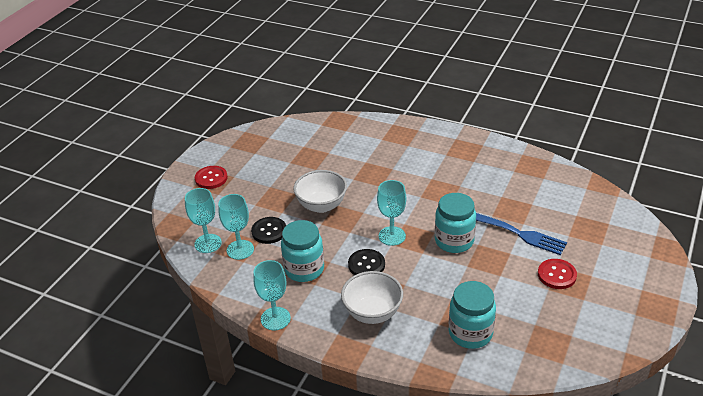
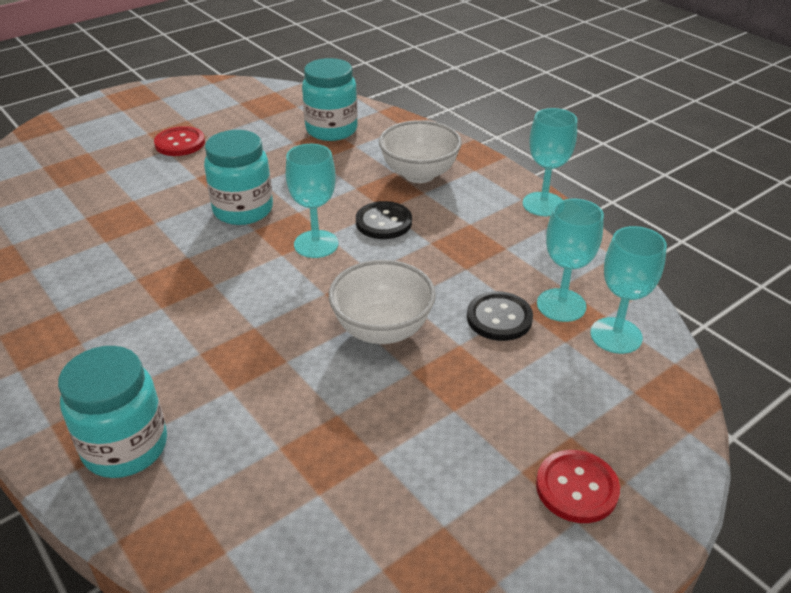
camera: 155 degrees left, 0 degrees up
turquoise jar [281,220,324,282] -> turquoise jar moved to [58,346,167,478]
blue fork [476,213,567,255] -> none

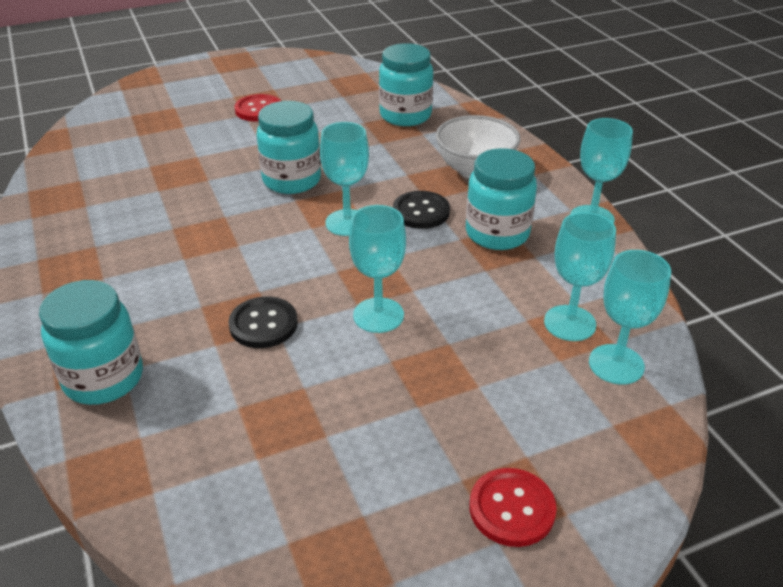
camera: 15 degrees right, 0 degrees up
white bowl [329,260,436,344] -> turquoise goblet [349,205,406,333]
black button [467,291,533,341] -> black button moved to [228,296,298,348]
none -> turquoise jar [466,148,537,250]

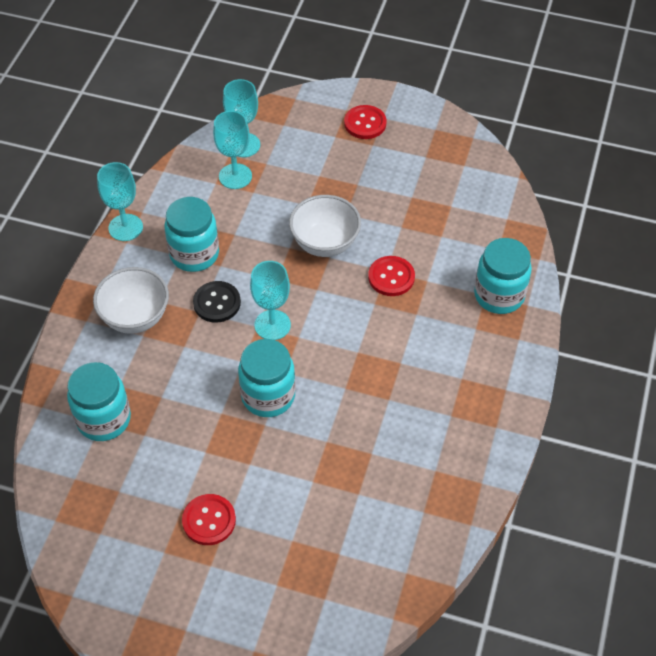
camera: 140 degrees left, 15 degrees up
black button [228,296,298,348] -> red button [368,256,415,296]
turquoise goblet [349,205,406,333] -> white bowl [289,195,361,257]

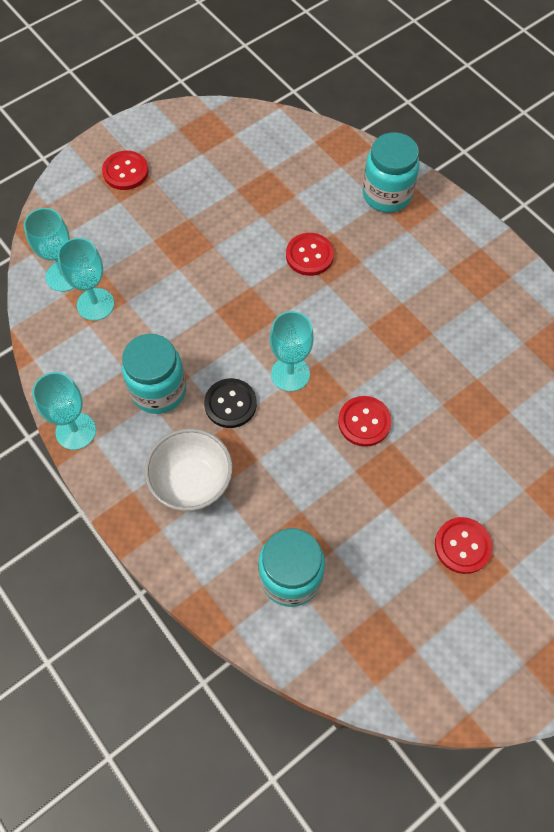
camera: 55 degrees left, 10 degrees up
turquoise jar [238,339,295,417] -> red button [338,396,392,447]
white bowl [289,195,361,257] -> none

